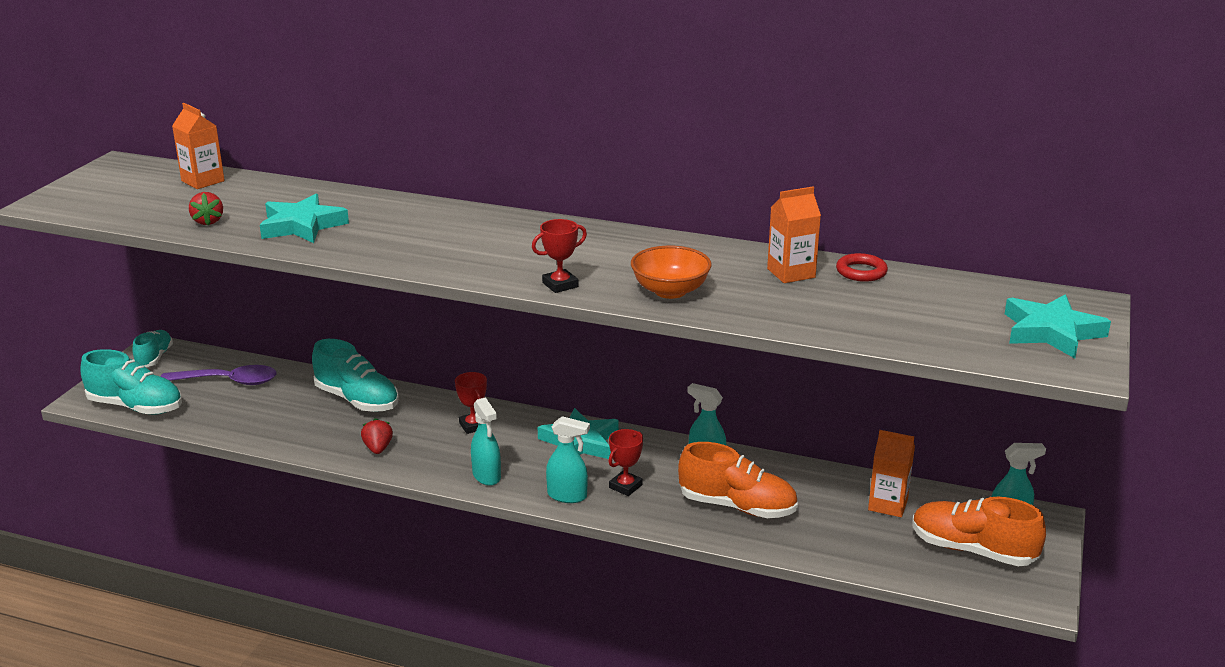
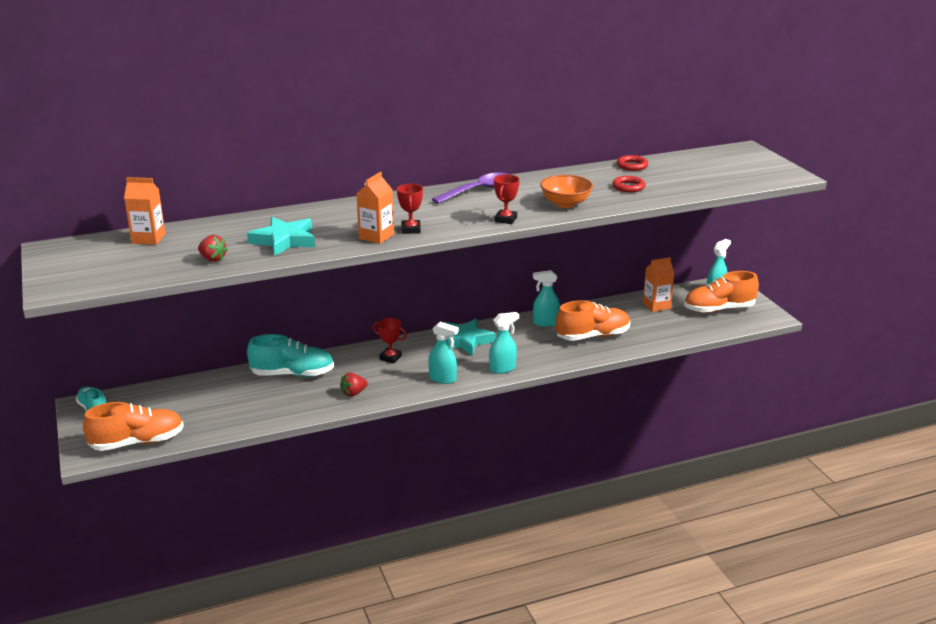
camera: 40 degrees left, 0 degrees up
turquoise shoe [81,349,182,415] -> orange shoe [83,402,184,451]
purple spoon [160,365,277,385] -> purple spoon moved to [432,173,510,204]
red strawberry [361,418,393,454] -> red strawberry turned 75 degrees counterclockwise [340,373,368,397]
red trophy [608,429,643,496] -> red trophy moved to [397,184,423,234]
orange carton [767,187,821,283] -> orange carton moved to [356,172,394,244]
turquoise star [1005,294,1111,358] -> none
none -> red ring [612,176,646,192]

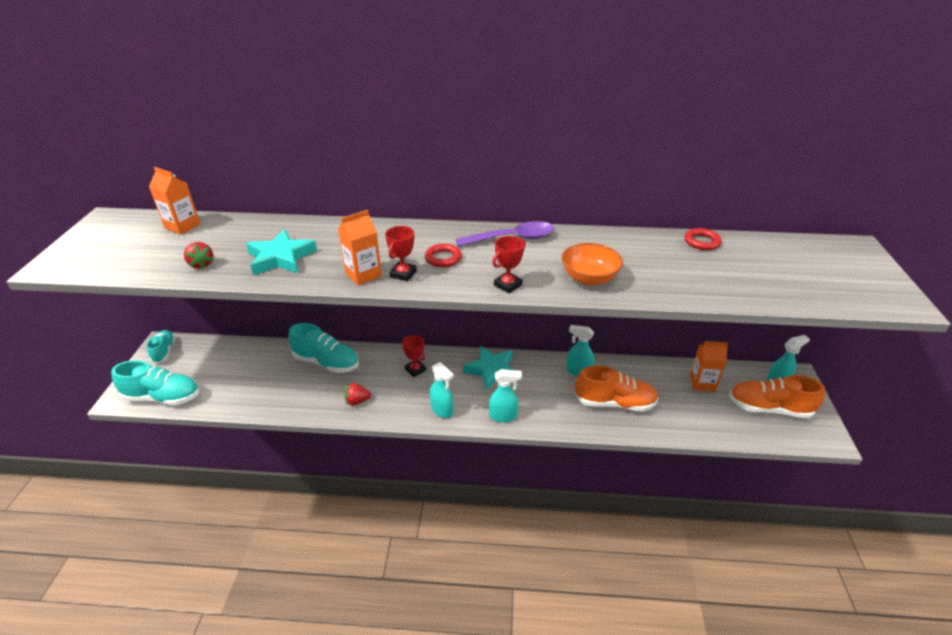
camera: 25 degrees right, 10 degrees up
orange shoe [83,402,184,451] -> turquoise shoe [111,360,199,405]
red ring [612,176,646,192] -> red ring moved to [425,244,462,267]

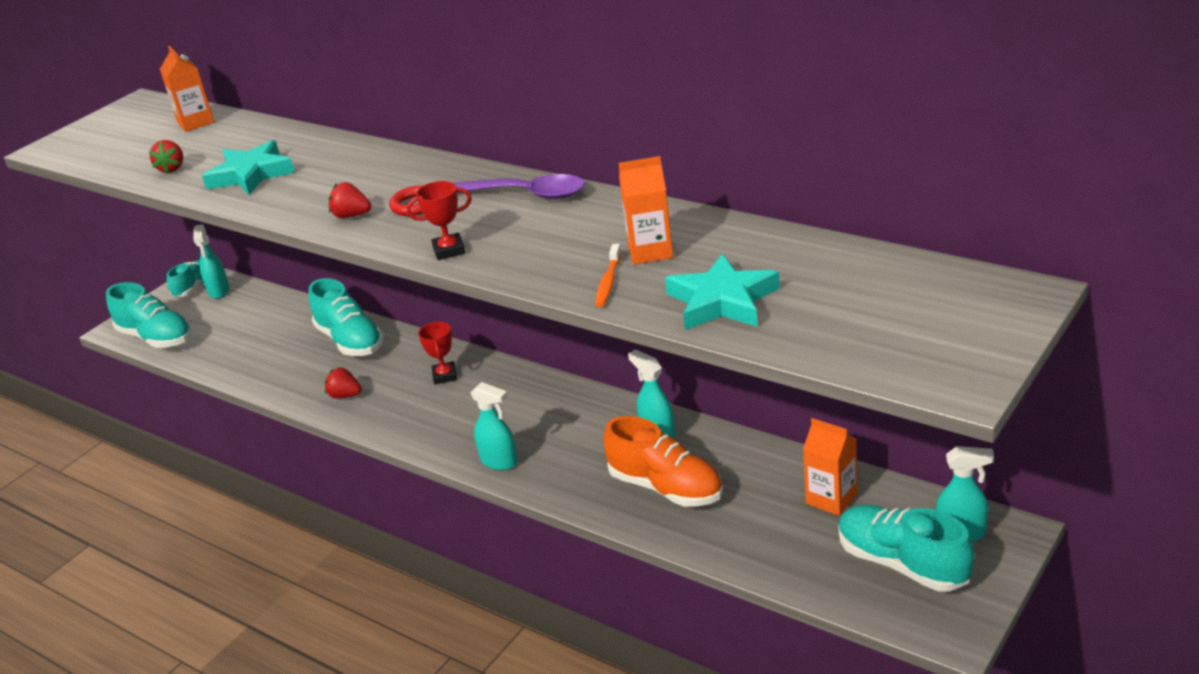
camera: 35 degrees right, 5 degrees down
orange carton [338,210,382,286] -> orange carton moved to [618,156,673,264]
red trophy [385,226,417,281] -> red strawberry [329,182,371,218]
turquoise spray bottle [430,362,454,418] -> turquoise spray bottle moved to [193,224,229,299]
turquoise star [463,346,518,391] -> turquoise star moved to [665,254,780,330]
orange bowl [562,243,623,286] -> none
red ring [684,228,722,250] -> none
orange shoe [729,375,825,418] -> turquoise shoe [838,505,974,592]
none -> orange toothbrush [595,244,621,307]

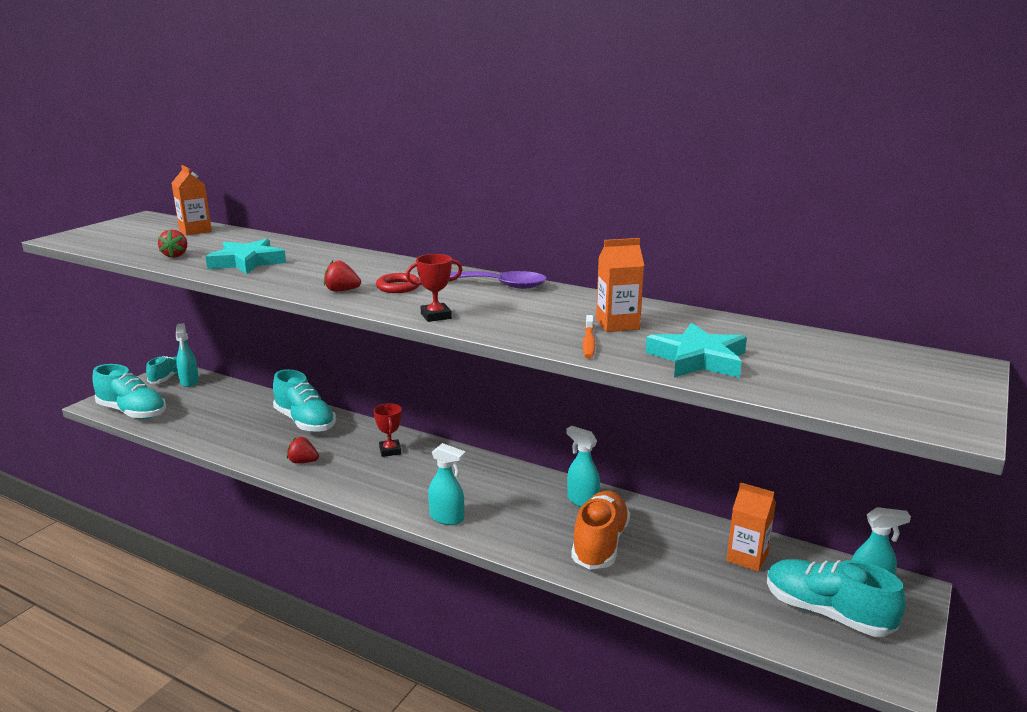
camera: 10 degrees left, 10 degrees down
orange shoe [604,416,723,506] -> orange shoe turned 105 degrees counterclockwise [571,491,630,570]

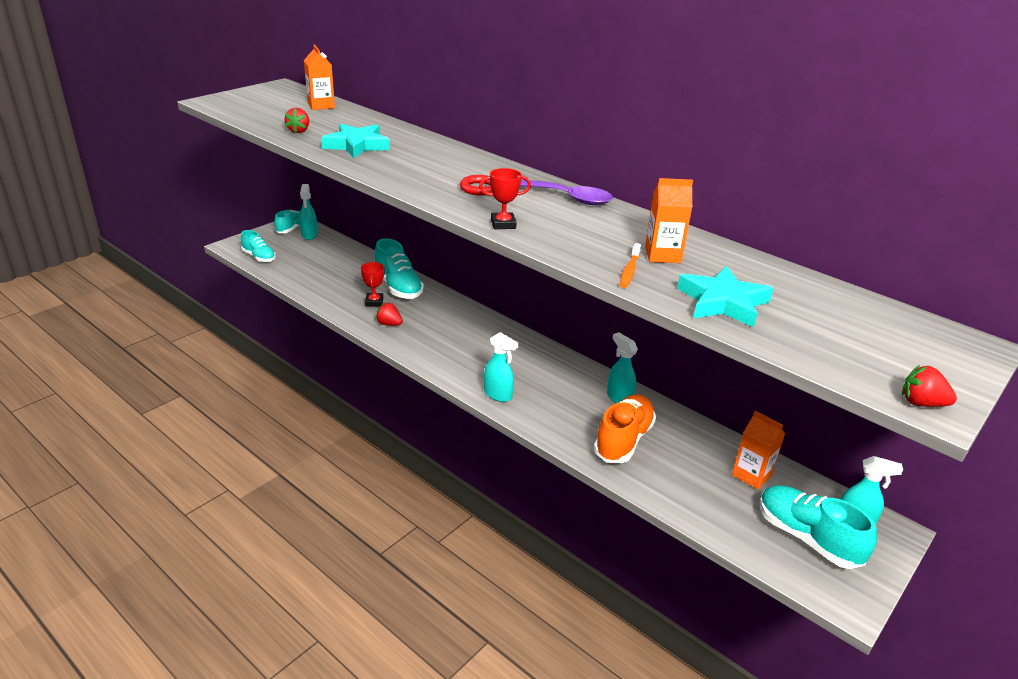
camera: 10 degrees right, 10 degrees up
turquoise shoe [92,364,166,419] -> turquoise shoe [241,230,276,262], size x0.61
red strawberry [324,260,361,292] -> red strawberry moved to [902,365,957,407]
red trophy [374,403,402,457] -> red trophy moved to [361,262,384,306]

